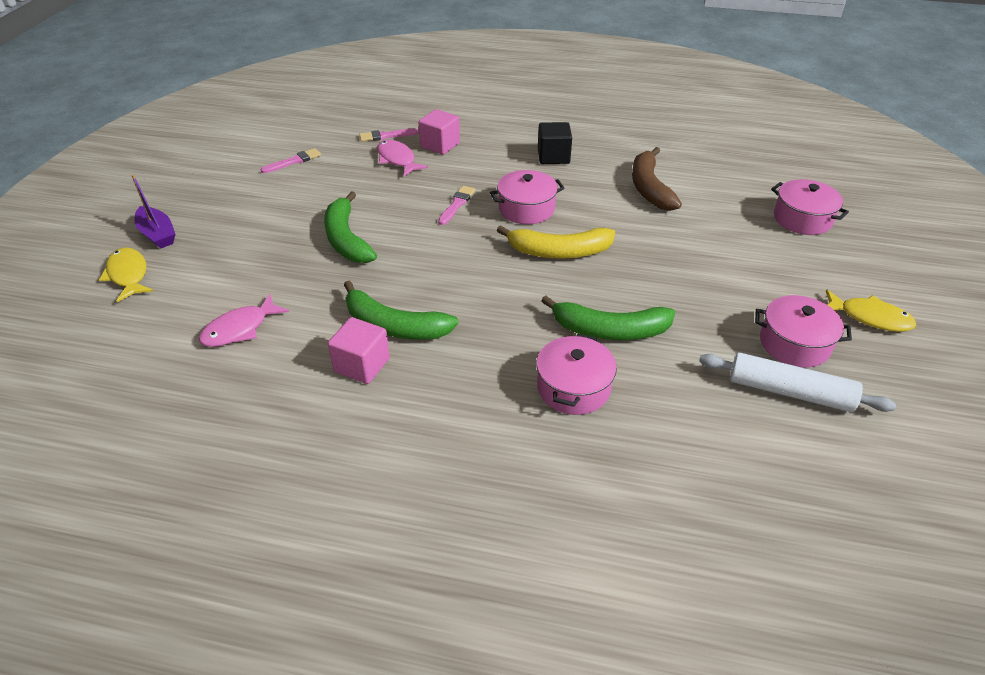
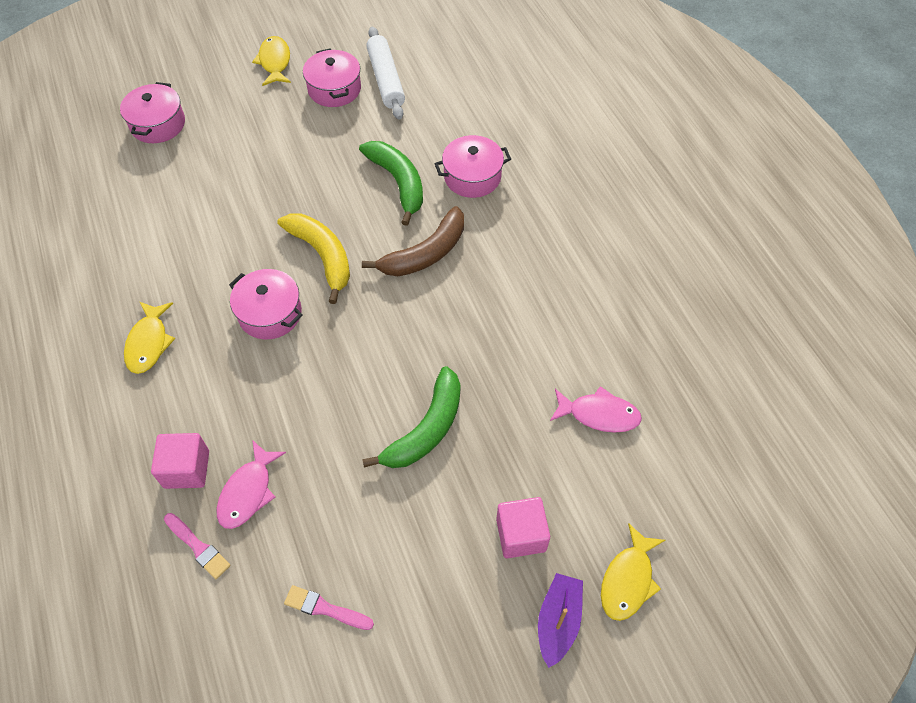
camera: 125 degrees left, 15 degrees up
pink cube [328,317,390,384] -> pink cube moved to [496,497,550,558]
green banana [344,281,459,340] -> none
pink brush [438,186,475,225] -> none
black cube [538,122,572,164] -> yellow fish [124,302,175,374]
brown banana [632,147,682,211] -> brown banana moved to [362,206,464,276]

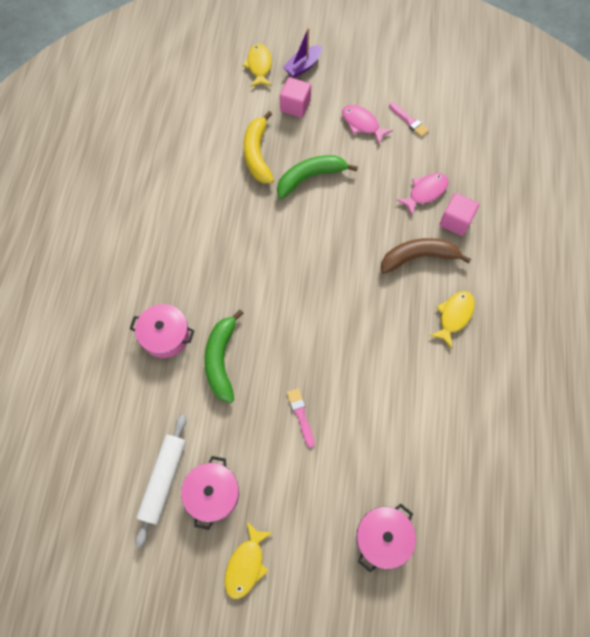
camera: 150 degrees left, 10 degrees up
pink brush [164,513,231,579] -> pink brush moved to [287,388,315,448]
pink pot [229,269,303,339] -> none
yellow banana [277,213,350,304] -> yellow banana moved to [243,111,274,184]
brown banana [362,206,464,276] -> brown banana moved to [381,238,471,274]
pink fish [550,386,642,433] -> pink fish moved to [342,105,393,144]
yellow fish [601,523,665,621] -> yellow fish turned 60 degrees counterclockwise [242,44,272,87]

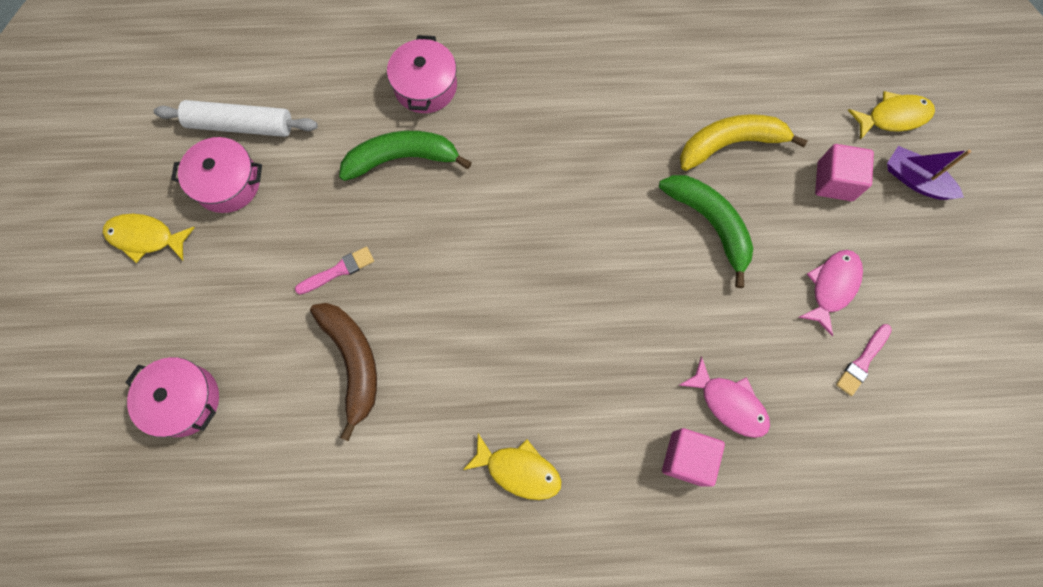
camera: 80 degrees right, 5 degrees up
brown banana [381,238,471,274] -> brown banana moved to [310,303,377,441]

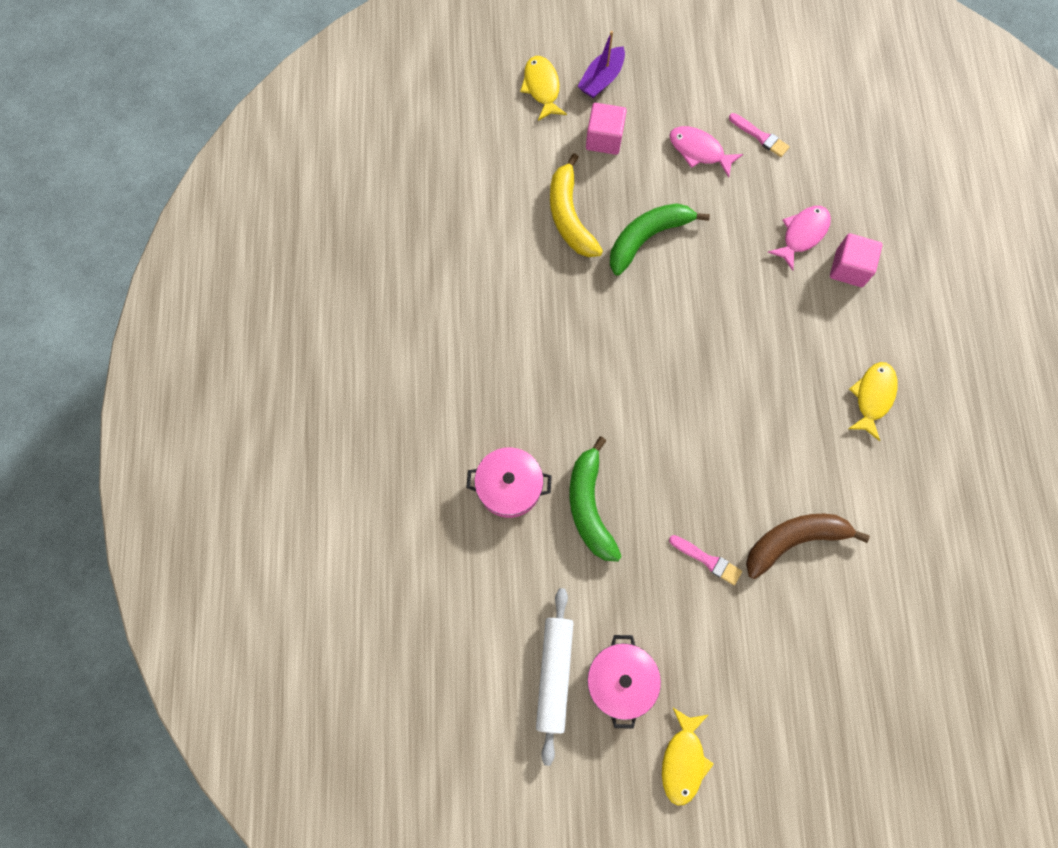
camera: 90 degrees left, 0 degrees up
pink pot [126,357,219,437] -> none
pink brush [295,247,374,295] -> pink brush turned 150 degrees clockwise [669,535,742,585]

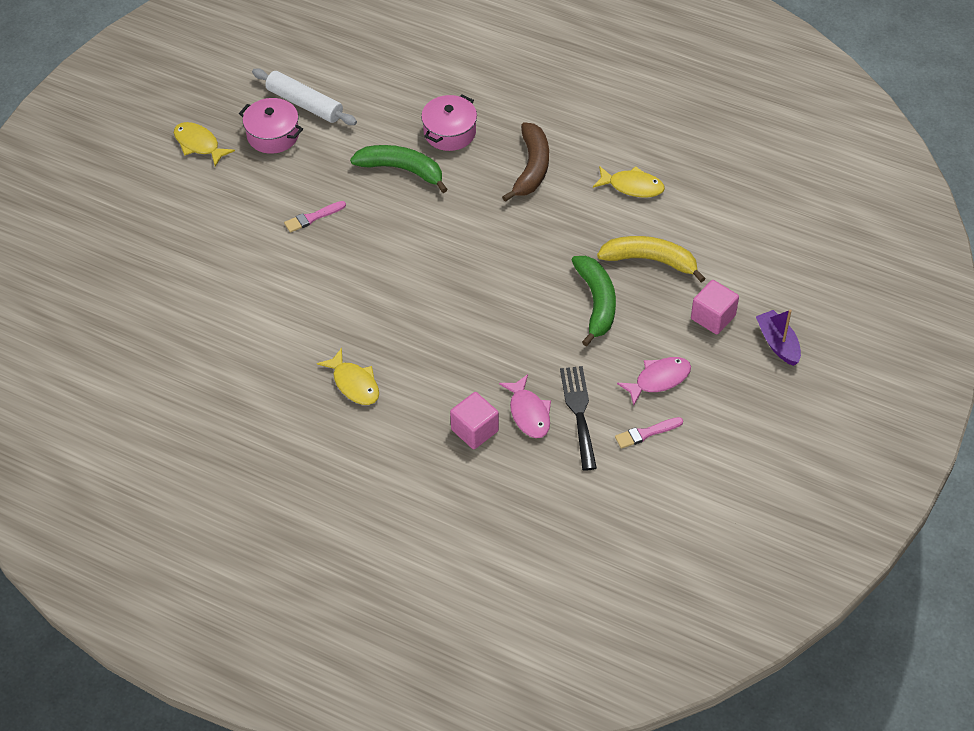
camera: 120 degrees right, 20 degrees down
yellow fish [520,56,567,121] -> yellow fish moved to [593,166,665,197]
brown banana [746,514,870,579] -> brown banana moved to [502,122,549,202]
none -> black fork [560,366,597,470]

